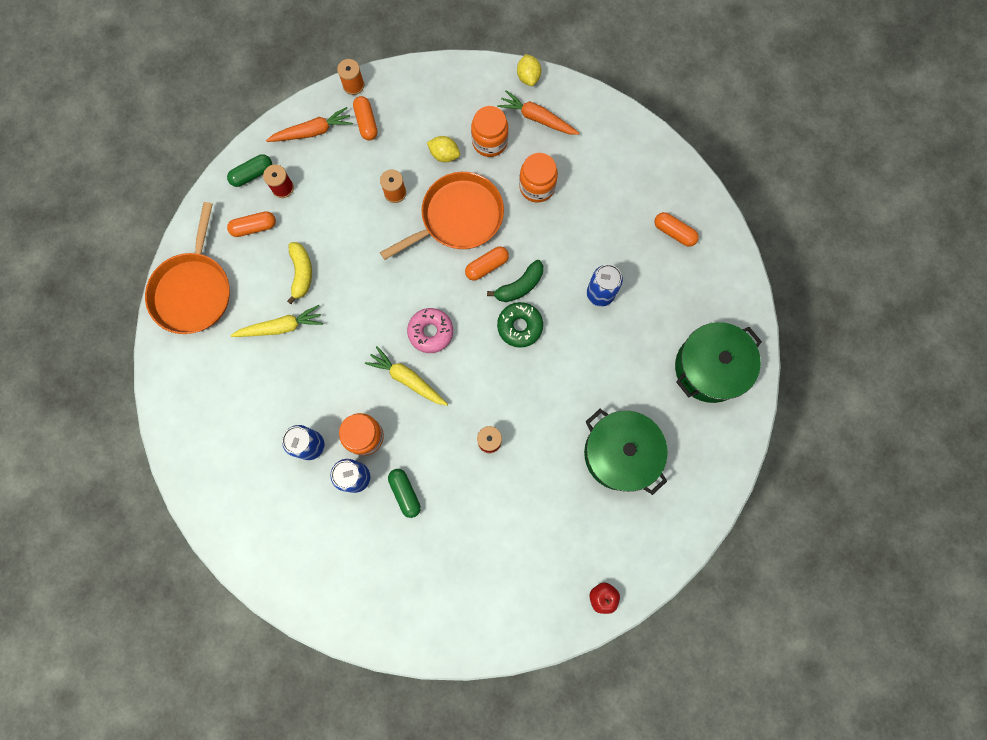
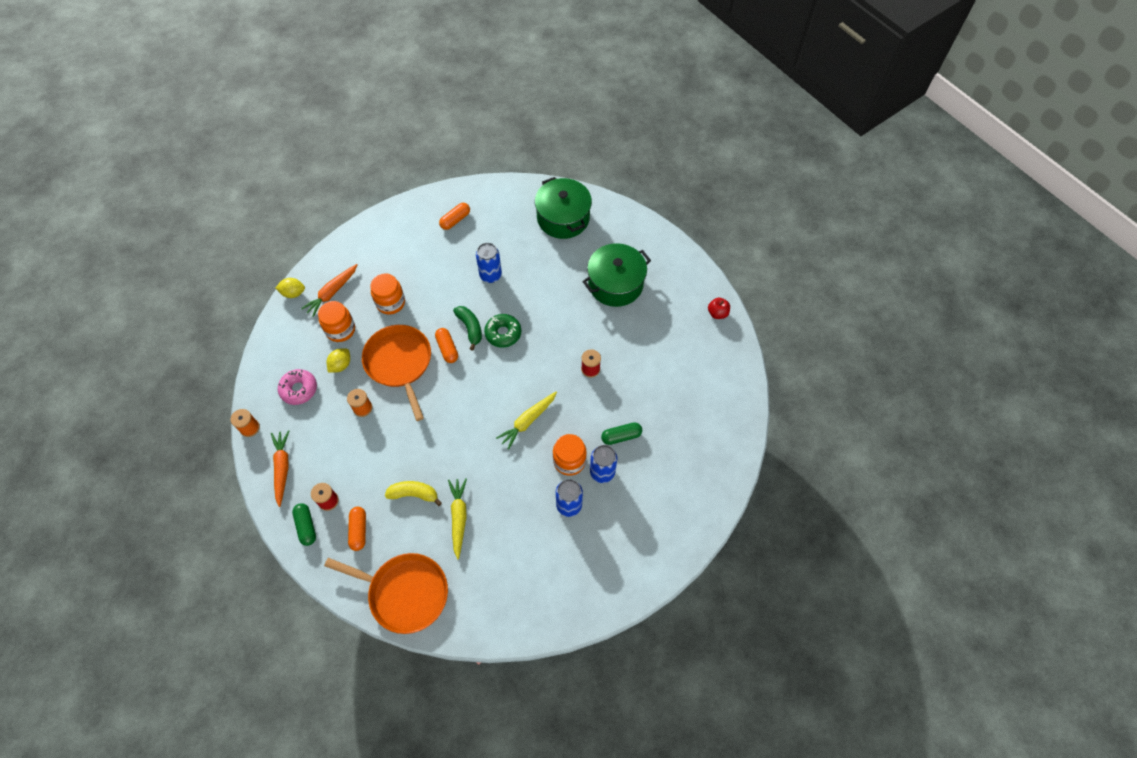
camera: 80 degrees left, 15 degrees down
orange capsule [353,96,378,140] -> none
pink donut [407,308,453,353] -> pink donut moved to [278,369,317,405]

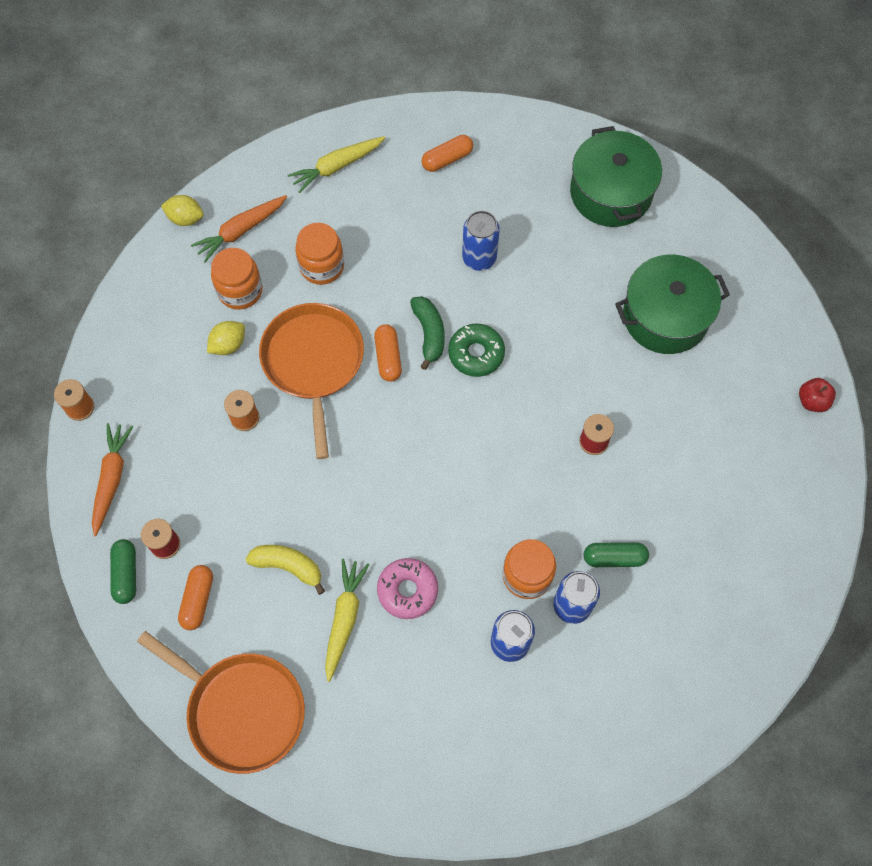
camera: 15 degrees right, 5 degrees up
pink donut [278,369,317,405] -> pink donut moved to [377,558,438,619]
yellow carrot [496,392,557,450] -> yellow carrot moved to [288,136,385,193]

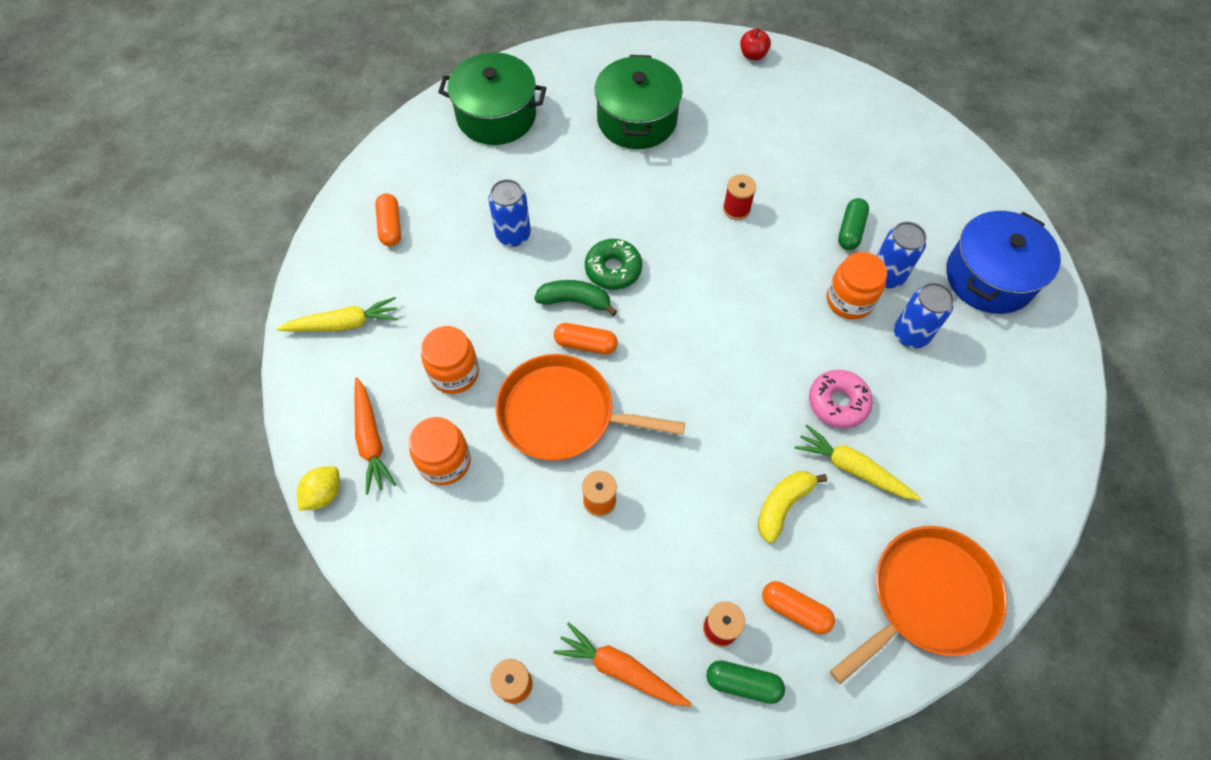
camera: 70 degrees left, 5 degrees down
yellow lemon [207,321,245,355] -> none
yellow carrot [288,136,385,193] -> yellow carrot turned 90 degrees counterclockwise [277,297,398,331]
none -> blue pot [946,211,1061,314]

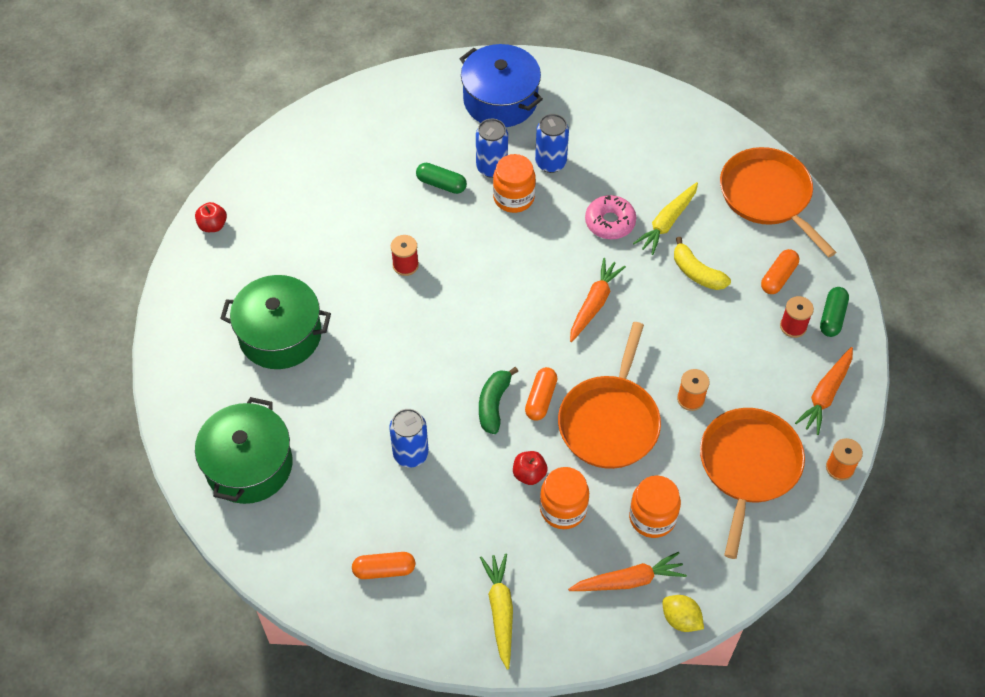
camera: 85 degrees left, 5 degrees down
green donut [585,239,642,290] -> none
none -> red apple [513,451,548,485]
none -> orange carrot [570,258,626,342]
none -> orange pan [700,408,805,559]

